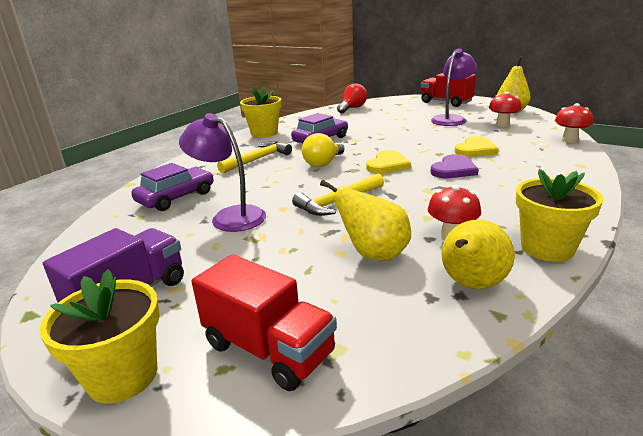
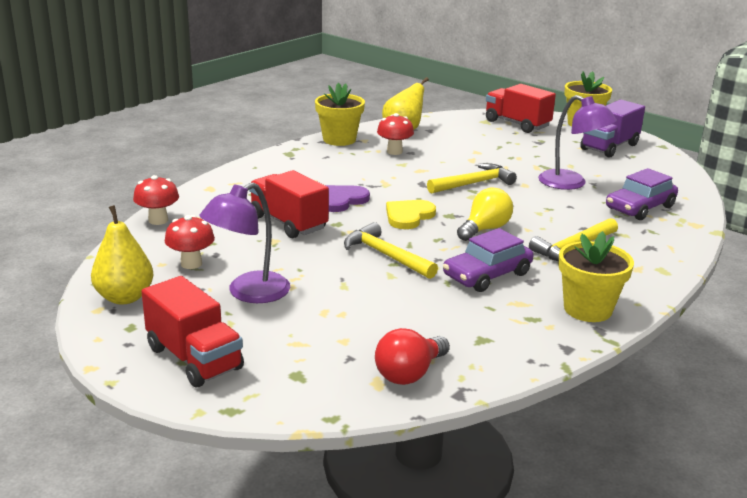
camera: 175 degrees left, 0 degrees up
yellow pear [320,180,411,261] -> none
yellow heart [455,136,499,157] -> red truck [249,170,329,238]
none -> yellow hammer [344,222,438,279]

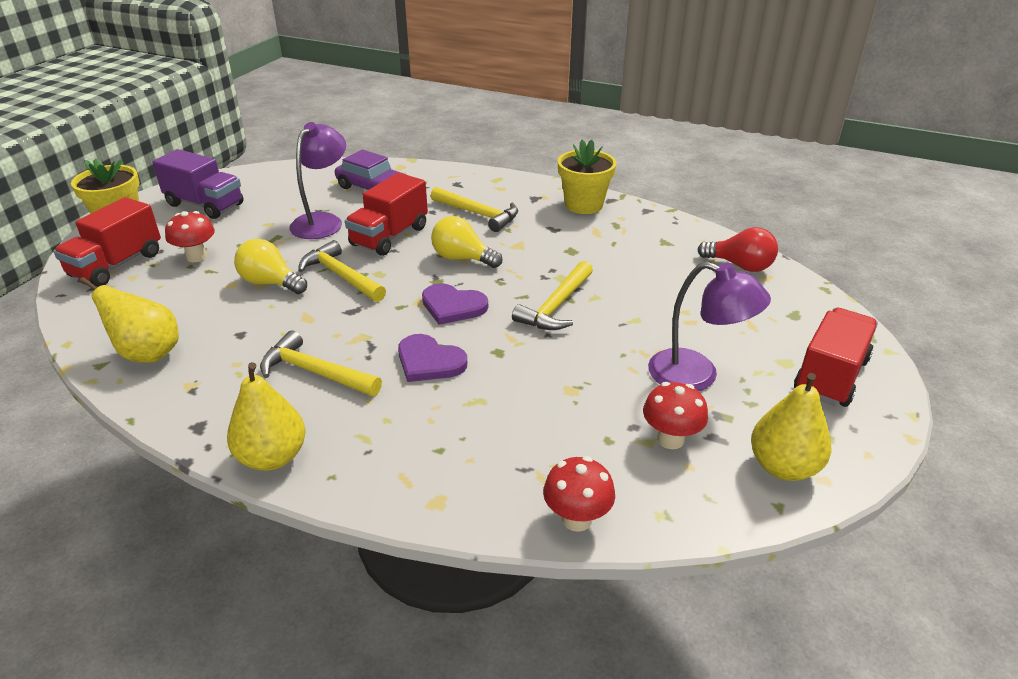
camera: 105 degrees left, 10 degrees up
red truck [249,170,329,238] -> red truck moved to [345,173,428,256]
yellow flower pot [315,83,365,146] -> none
red mushroom [377,113,414,155] -> red mushroom moved to [165,211,215,262]
yellow heart [386,200,436,229] -> purple heart [422,283,488,325]
purple car [443,228,534,292] -> none
none -> yellow pear [227,362,306,471]
none -> yellow light bulb [234,239,307,294]
none -> yellow hammer [260,330,382,396]

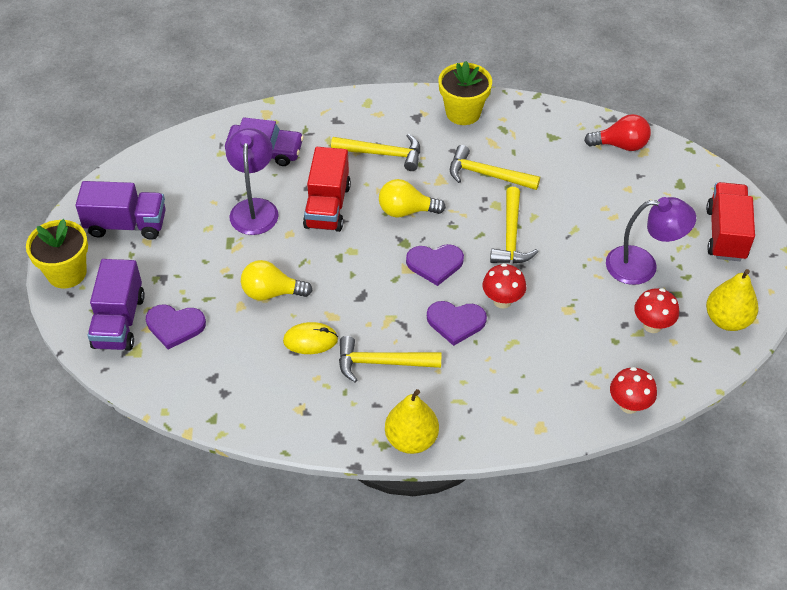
camera: 25 degrees left, 15 degrees up
red truck [53,197,161,287] -> purple truck [88,259,145,350]
yellow pear [80,277,179,363] -> none
red mushroom [165,211,215,262] -> red mushroom moved to [483,263,526,309]
yellow hammer [298,240,386,302] -> yellow hammer moved to [450,145,540,190]
none -> purple heart [146,304,206,350]
none -> yellow mouse [283,322,338,354]

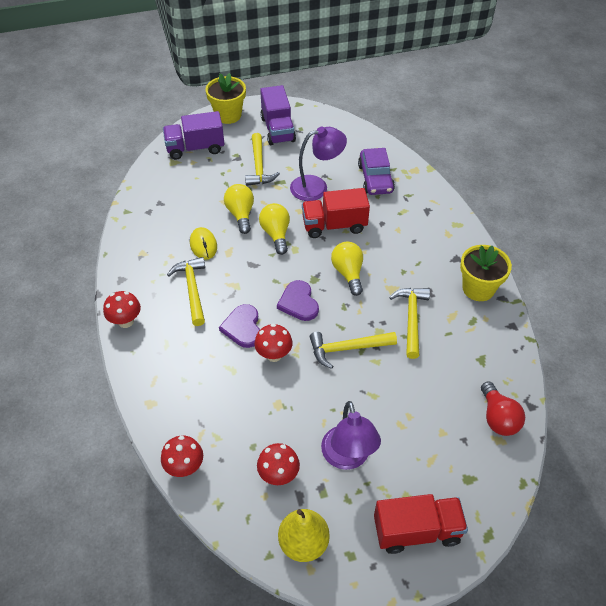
camera: 75 degrees right, 0 degrees up
purple heart [146,304,206,350] -> none
yellow hammer [331,134,420,171] -> yellow hammer moved to [245,133,280,186]
yellow pear [385,389,439,454] -> red mushroom [103,291,141,328]
none -> yellow light bulb [259,203,290,255]

